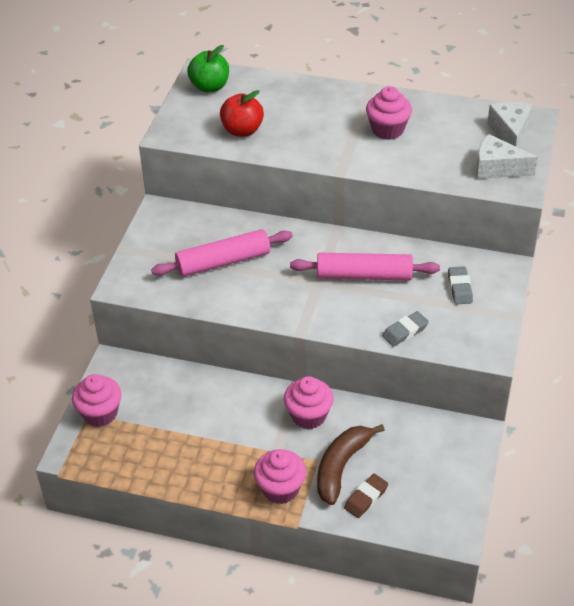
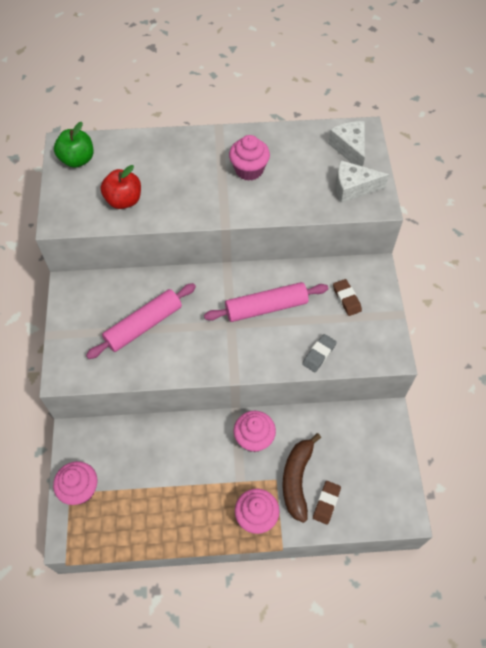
camera: 20 degrees left, 15 degrees up
grey eraser [448,266,473,304] -> brown eraser [333,279,362,316]

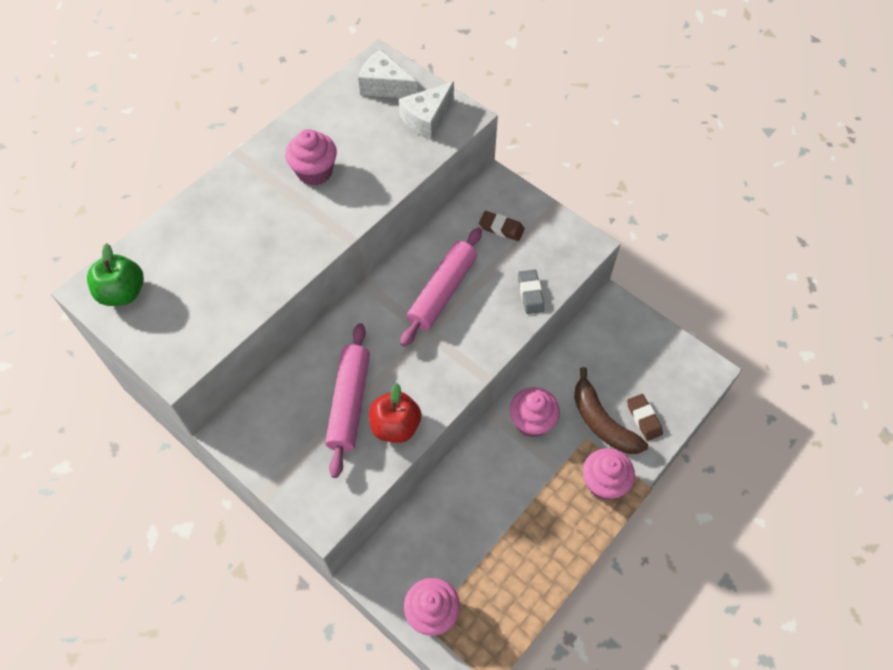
camera: 45 degrees left, 0 degrees up
red apple [101,165,141,209] -> red apple moved to [369,383,421,443]

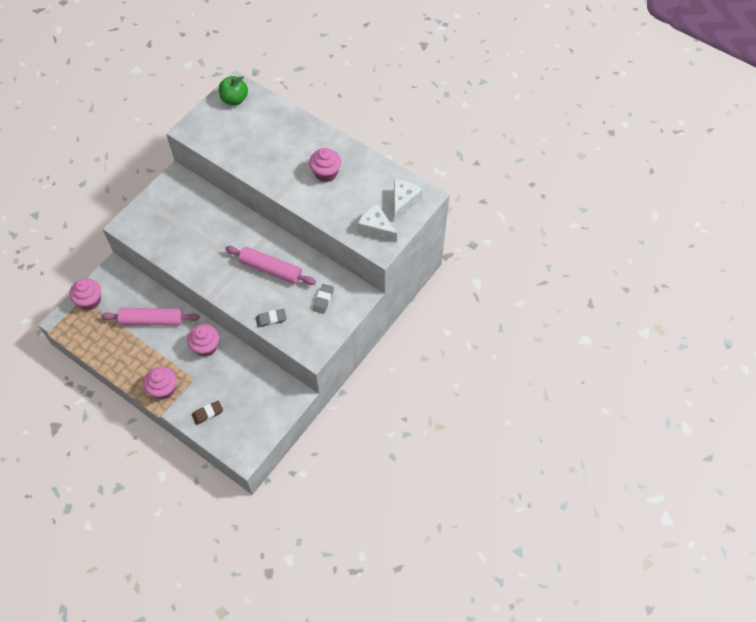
camera: 85 degrees right, 0 degrees up
pink rolling pin [325,323,370,478] -> pink rolling pin moved to [101,308,200,326]
red apple [369,383,421,443] -> none
brown eraser [479,211,525,241] -> grey eraser [313,284,334,314]
brown banana [574,367,648,454] -> none

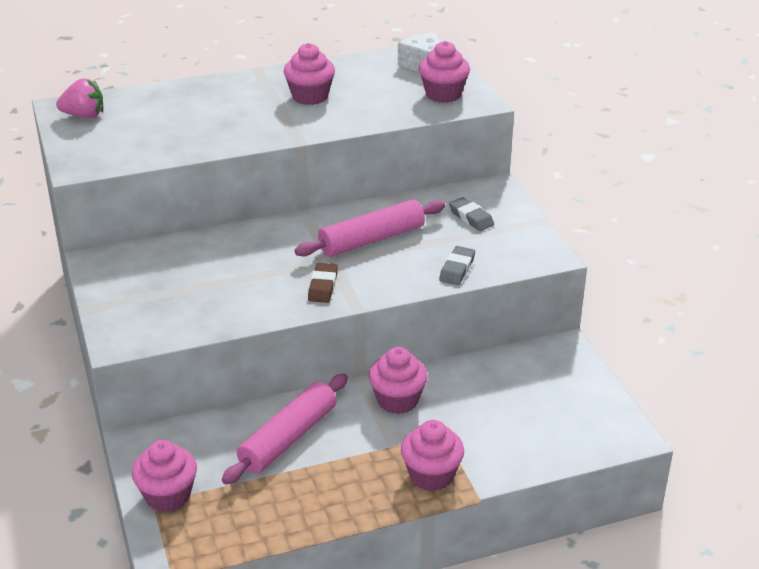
camera: 55 degrees left, 25 degrees down
brown eraser [192,400,223,425] -> brown eraser moved to [308,263,338,303]
green apple [219,76,248,105] -> pink strawberry [56,79,103,118]
white cheese [358,204,397,242] -> pink cupcake [419,41,470,103]

